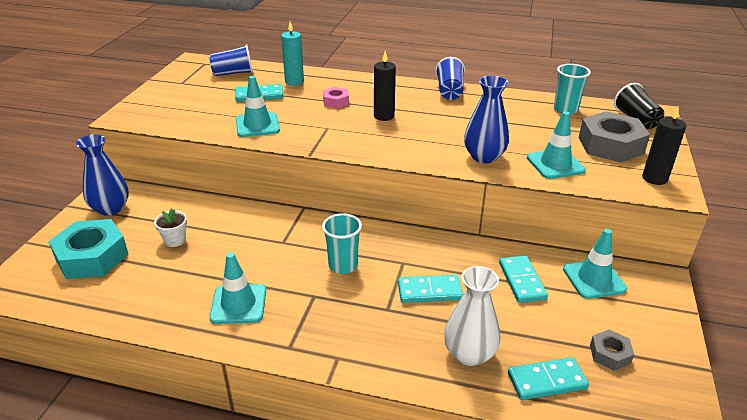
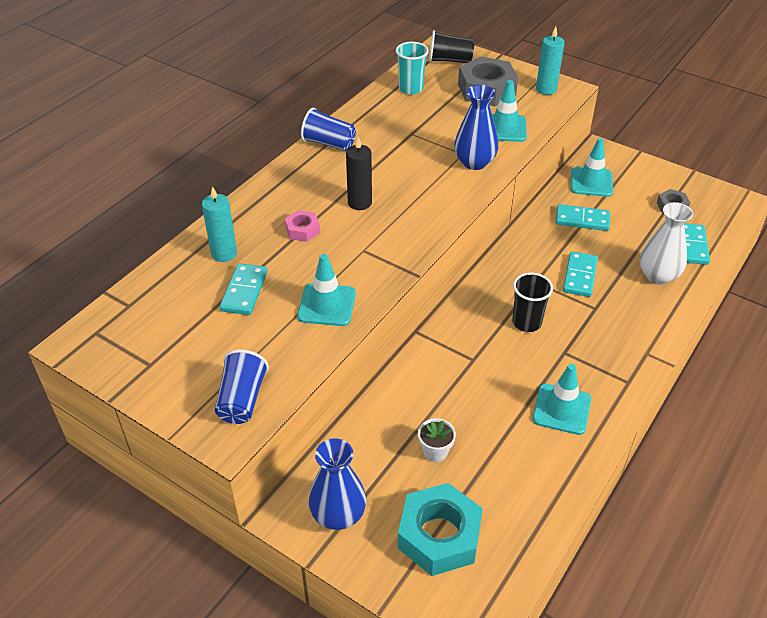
camera: 70 degrees left, 10 degrees up
blue cup [209,44,253,76] -> blue cup moved to [215,349,269,424]
turquoise cup [322,213,362,274] -> black cup [512,273,553,332]
black candle [642,107,686,185] -> turquoise candle [536,27,565,95]

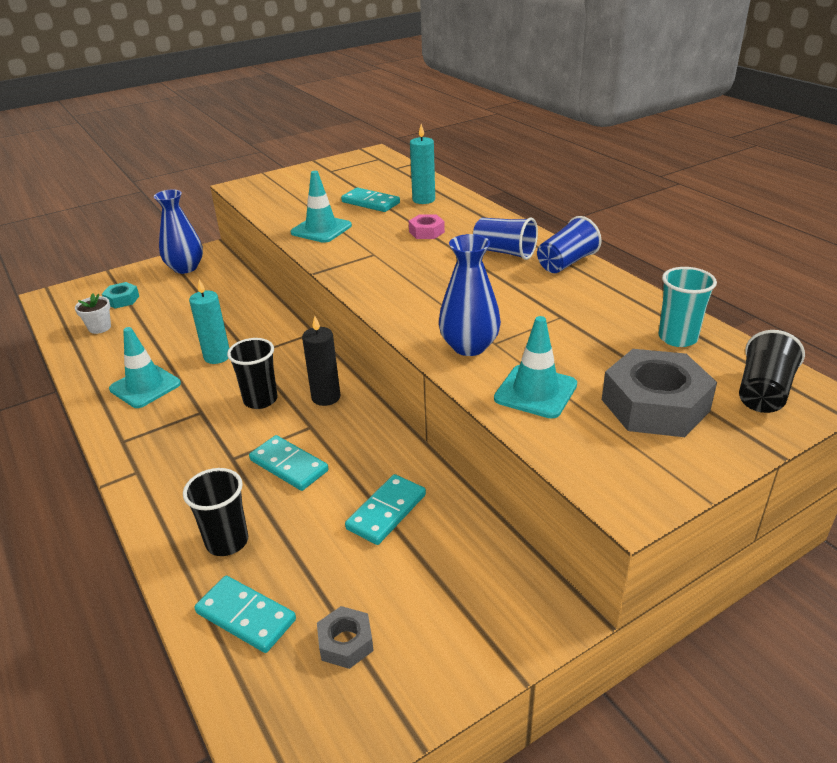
camera: 115 degrees right, 10 degrees down
blue cup [215,349,269,424] -> blue cup moved to [473,218,538,260]
black candle [346,137,372,210] -> black candle moved to [302,316,340,406]
turquoise nut [398,483,483,576] -> turquoise nut [102,282,139,309], size x0.50
white flower pot [418,418,456,462] -> white flower pot moved to [75,293,111,334]
turquoise candle [536,27,565,95] -> turquoise candle moved to [189,279,229,364]
turquoise traffic cone [571,138,613,197] -> none
white vase [640,202,693,285] -> black cup [183,468,248,556]

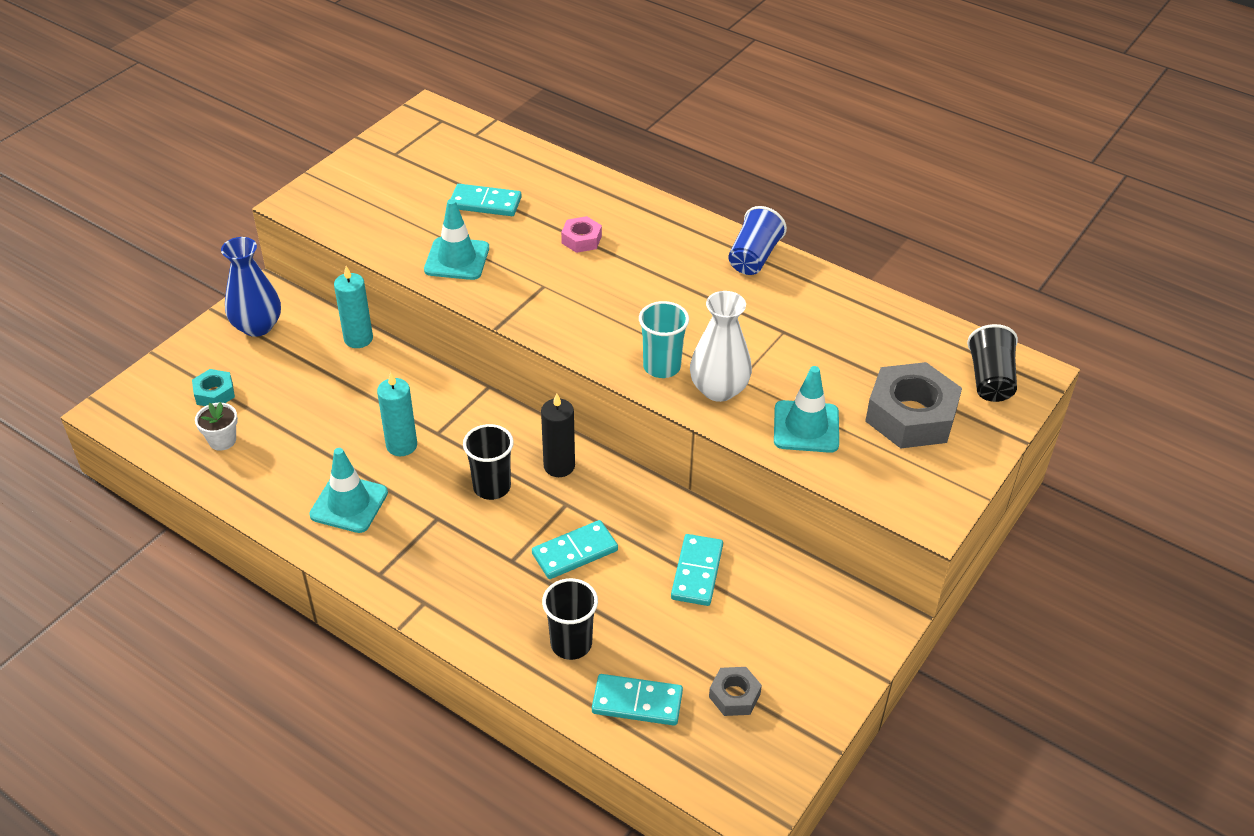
camera: 25 degrees left, 10 degrees up
turquoise domino [249,435,328,491] -> turquoise domino turned 45 degrees counterclockwise [532,520,618,579]
turquoise candle [410,124,435,204] -> turquoise candle moved to [334,266,373,348]
blue vase [439,234,501,356] -> white vase [690,291,752,402]
blue cup [473,218,538,260] -> none
turquoise cup [659,267,717,347] -> turquoise cup moved to [639,301,689,378]

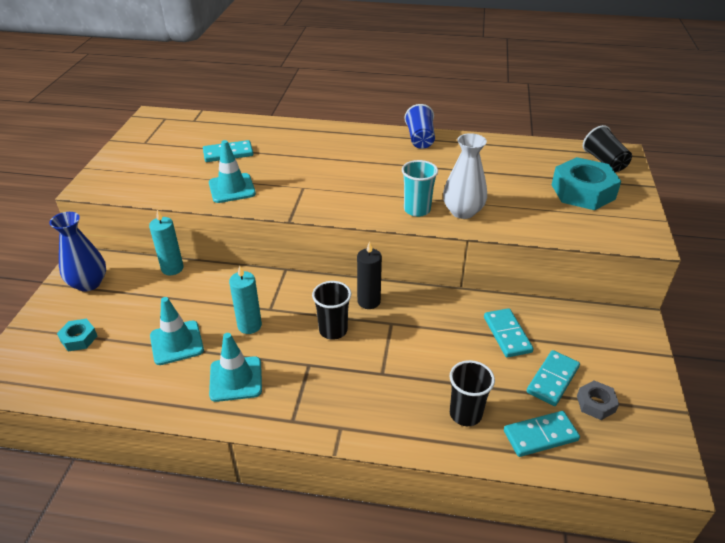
camera: 25 degrees left, 5 degrees down
white flower pot [195,402,238,451] -> none
turquoise domino [532,520,618,579] -> turquoise domino moved to [527,350,580,406]
pink nut [561,216,602,253] -> none
turquoise traffic cone [774,366,839,453] -> turquoise traffic cone moved to [150,297,204,365]
grey nut [865,362,962,448] -> turquoise nut [551,157,621,210]

